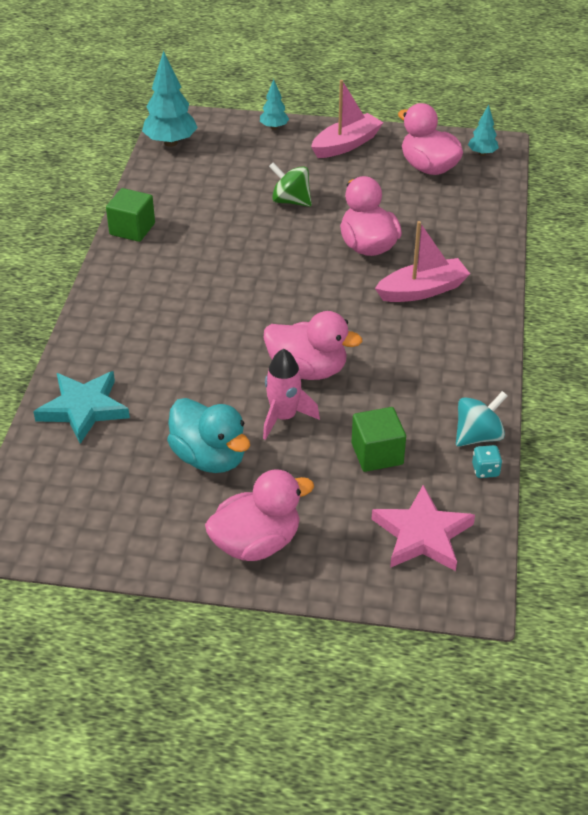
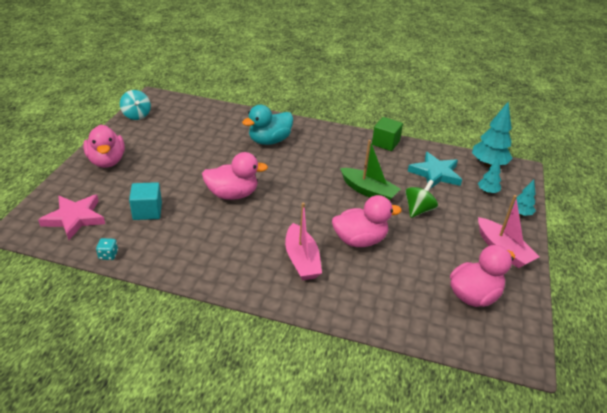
camera: 95 degrees right, 5 degrees down
turquoise star [33,371,130,444] -> turquoise star moved to [408,152,462,189]
turquoise duck [167,398,250,473] -> turquoise duck moved to [242,105,293,145]
pink rocket [263,348,320,440] -> none
pink duck [264,311,362,380] -> pink duck turned 120 degrees counterclockwise [202,152,268,200]
green cube [352,407,406,472] -> turquoise cube [129,182,162,220]
turquoise spinning top [456,391,507,447] -> turquoise spinning top moved to [120,90,151,120]
turquoise tree [468,105,499,156] -> turquoise tree moved to [478,158,501,194]
none -> green boat [340,140,400,200]

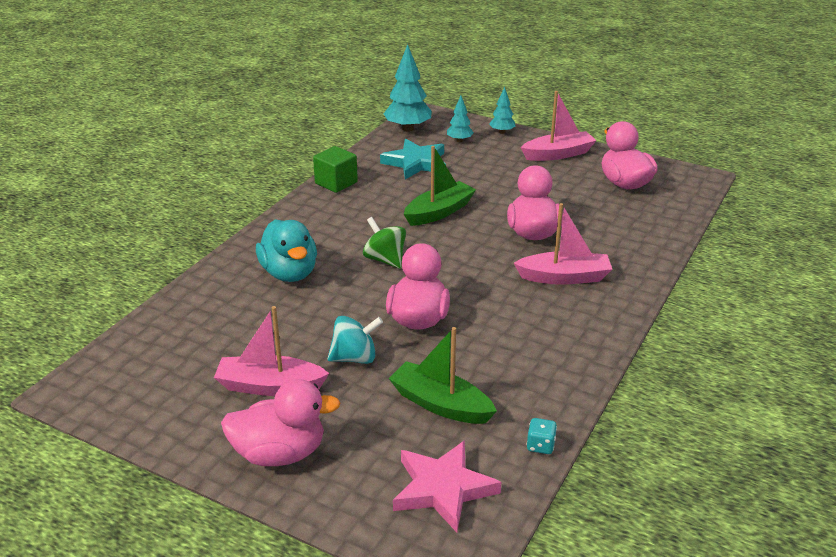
camera: 75 degrees left, 5 degrees down
turquoise spinning top [120,90,151,120] -> turquoise spinning top moved to [327,316,383,364]
turquoise cube [129,182,162,220] -> green boat [389,327,497,424]
green spinning top [405,180,438,218] -> green spinning top moved to [363,217,406,269]
none -> pink boat [214,306,329,396]

